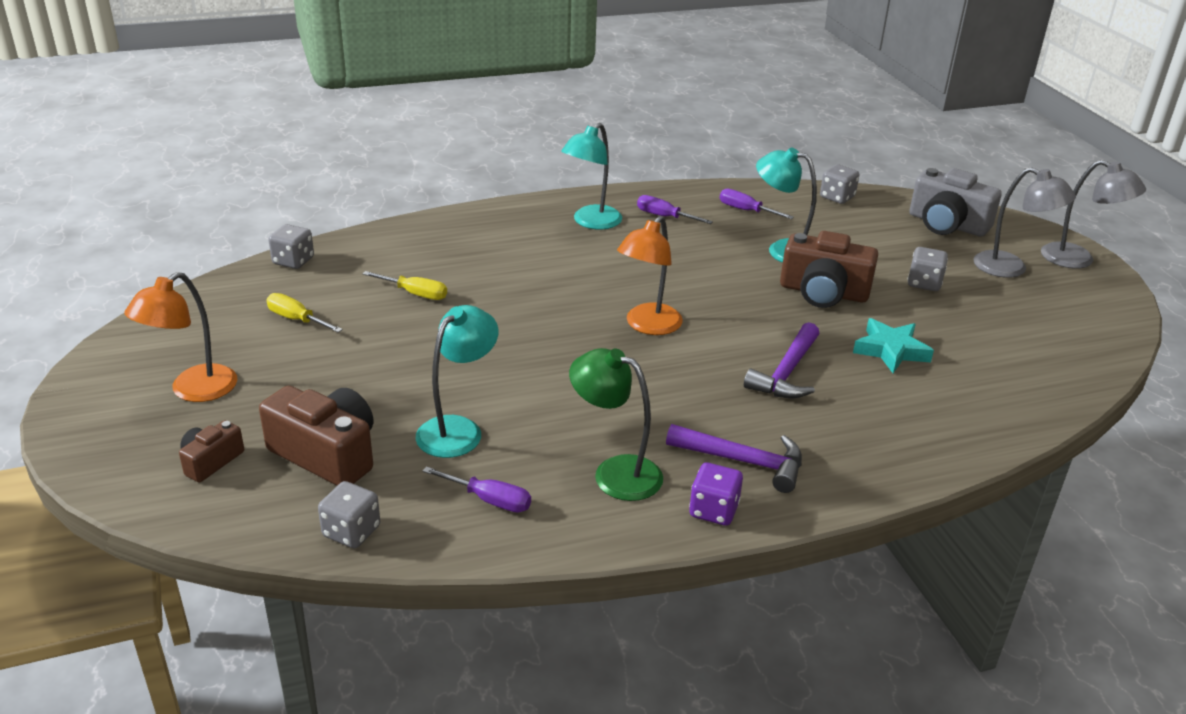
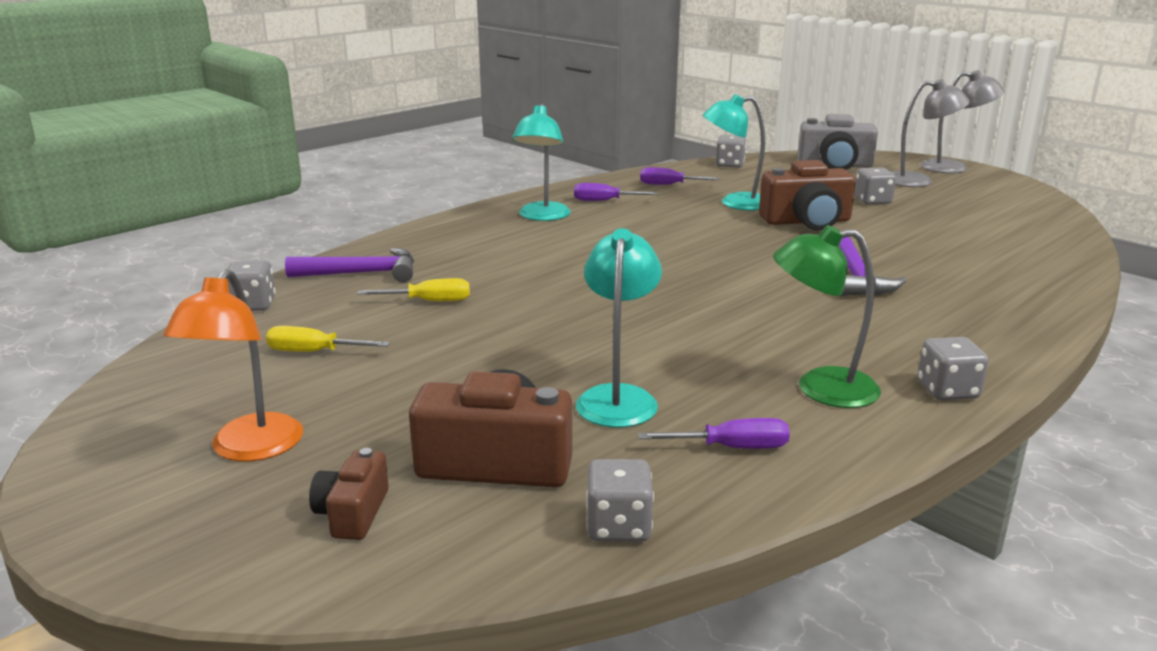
camera: 25 degrees left, 10 degrees down
orange lamp [617,216,683,335] -> none
purple hammer [666,424,802,493] -> purple hammer moved to [285,248,414,282]
purple dice [689,462,743,526] -> grey dice [917,337,989,400]
turquoise star [853,318,934,373] -> none

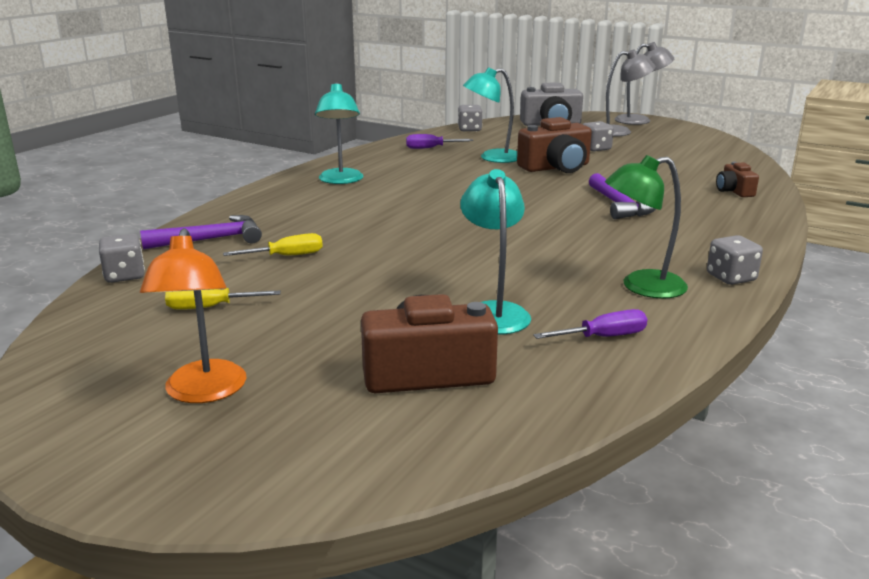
camera: 15 degrees left, 0 degrees up
brown camera [309,448,389,540] -> brown camera moved to [716,162,759,197]
purple screwdriver [574,183,658,201] -> none
grey dice [586,459,654,542] -> none

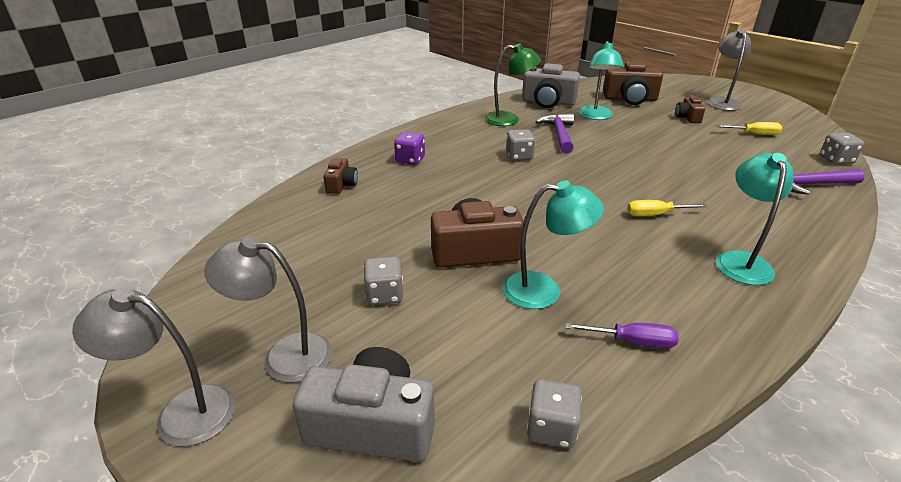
camera: 165 degrees left, 10 degrees up
orange lamp [140,228,246,403] -> grey lamp [707,29,751,111]
yellow screwdriver [223,233,323,256] -> yellow screwdriver moved to [627,200,708,216]
purple screwdriver [533,309,647,339] -> grey camera [522,63,580,108]
purple hammer [589,173,656,219] -> purple hammer moved to [536,113,574,154]
grey dice [707,235,763,285] -> grey dice moved to [506,129,535,161]
none -> purple dice [394,132,425,165]
none -> brown camera [675,95,705,123]

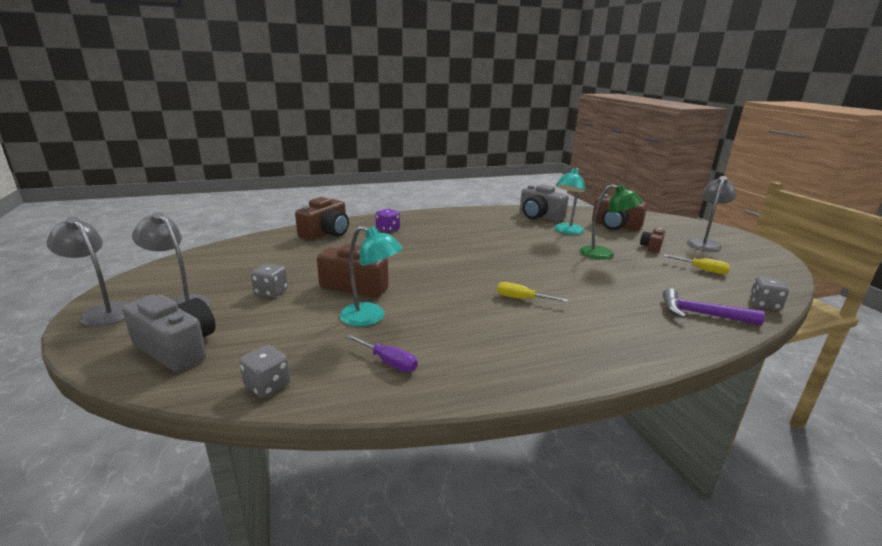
camera: 25 degrees right, 10 degrees down
brown camera [323,158,358,194] -> brown camera [295,197,349,240], size x1.85
green lamp [484,43,541,126] -> green lamp moved to [579,184,643,260]
grey dice [506,129,535,161] -> none
purple hammer [536,113,574,154] -> none
turquoise lamp [716,153,794,285] -> none

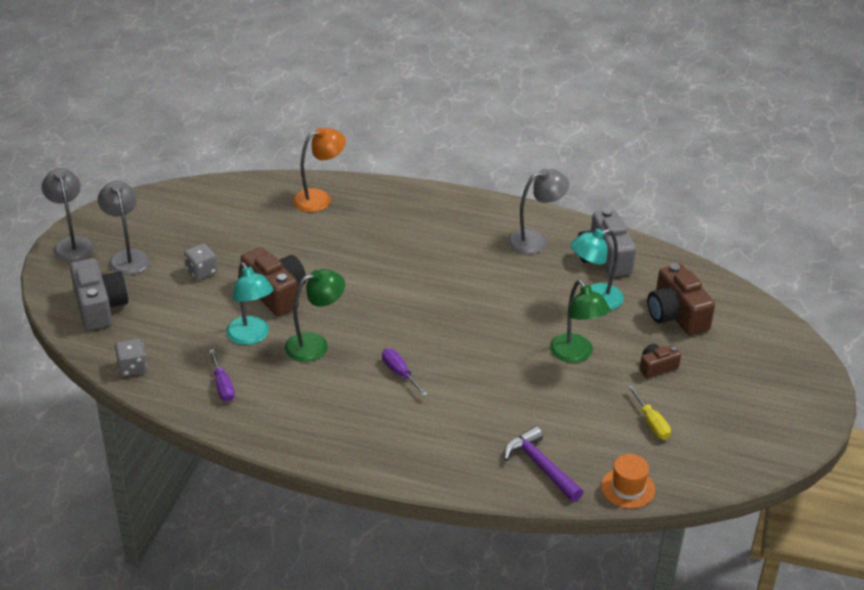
camera: 35 degrees right, 15 degrees up
brown camera [295,197,349,240] -> orange lamp [293,127,346,212]
purple dice [375,208,400,232] -> none
yellow screwdriver [497,282,568,302] -> purple screwdriver [382,349,428,396]
grey lamp [687,176,737,251] -> grey lamp moved to [508,169,569,254]
grey dice [750,276,789,311] -> orange hat [601,454,655,509]
none -> green lamp [285,269,345,362]

